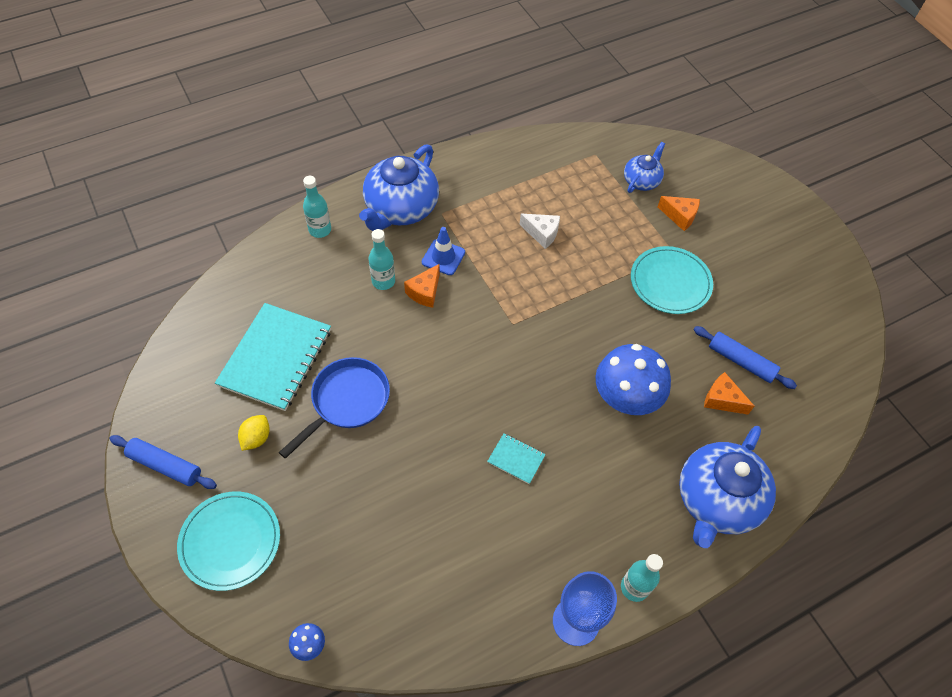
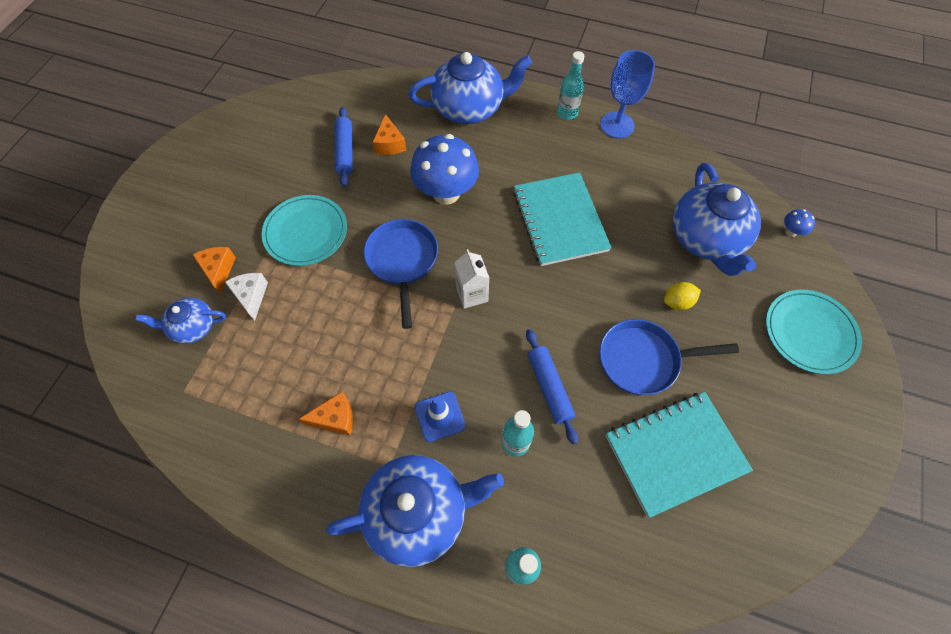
camera: 130 degrees left, 5 degrees up
blue rolling pin [109,435,217,489] -> blue rolling pin moved to [526,329,578,445]
yellow lemon [238,415,270,451] -> yellow lemon moved to [664,282,701,310]
orange cheese [404,264,440,308] -> orange cheese moved to [299,392,353,436]
turquoise notebook [487,433,546,484] -> turquoise notebook [513,172,612,266], size x2.26
white cheese [519,214,560,249] -> white cheese moved to [225,273,268,321]
none -> blue pan [364,219,438,329]
none -> white carton [454,249,489,309]
none -> blue teapot [673,163,761,276]

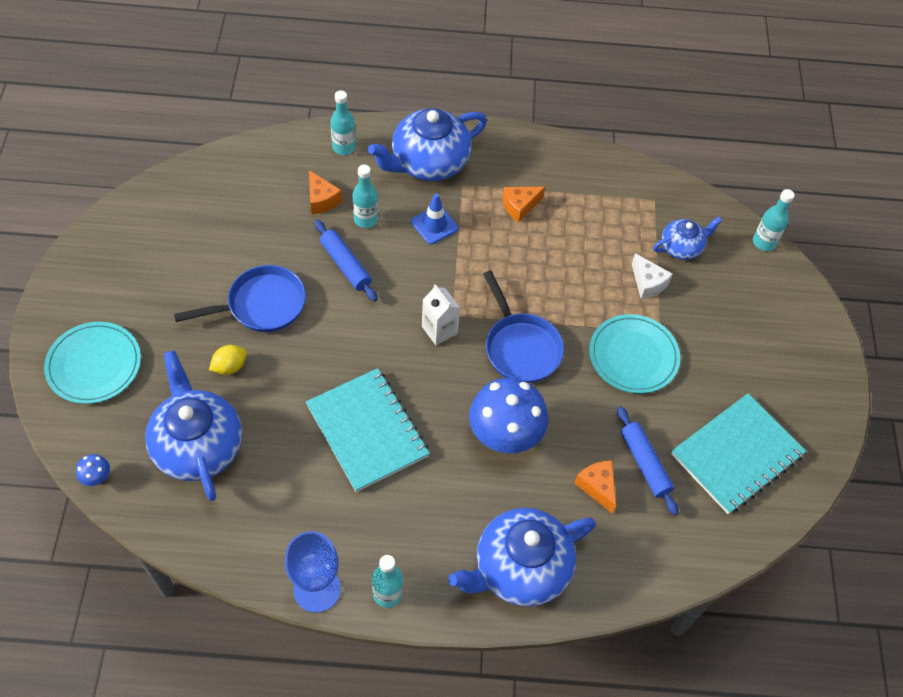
camera: 160 degrees right, 5 degrees down
orange cheese [193,247,236,294] -> orange cheese moved to [309,170,342,214]
turquoise notebook [606,392,753,518] -> turquoise notebook moved to [671,393,806,514]
none -> turquoise bottle [753,189,795,251]

